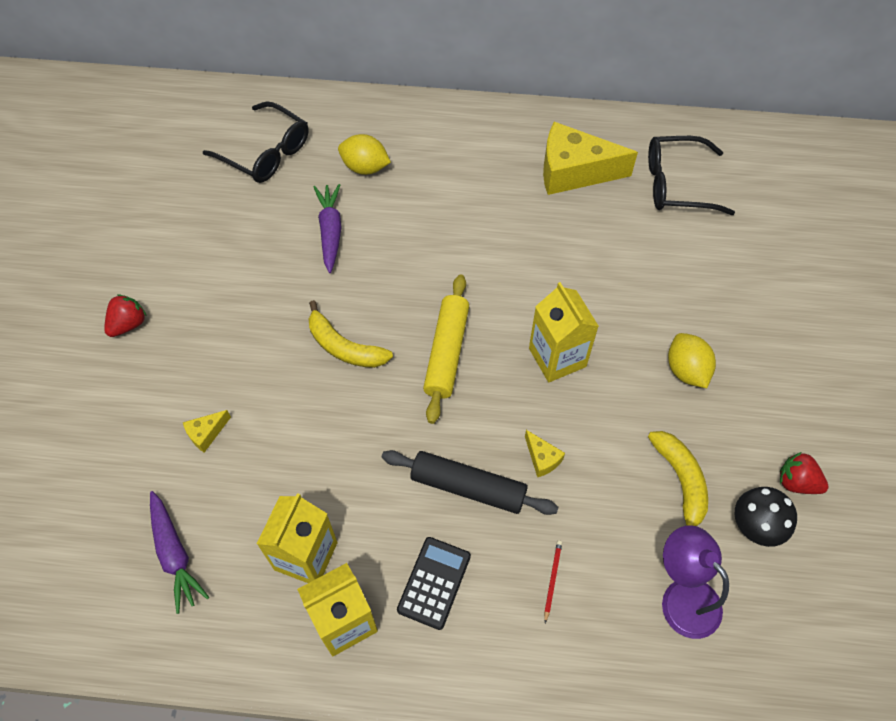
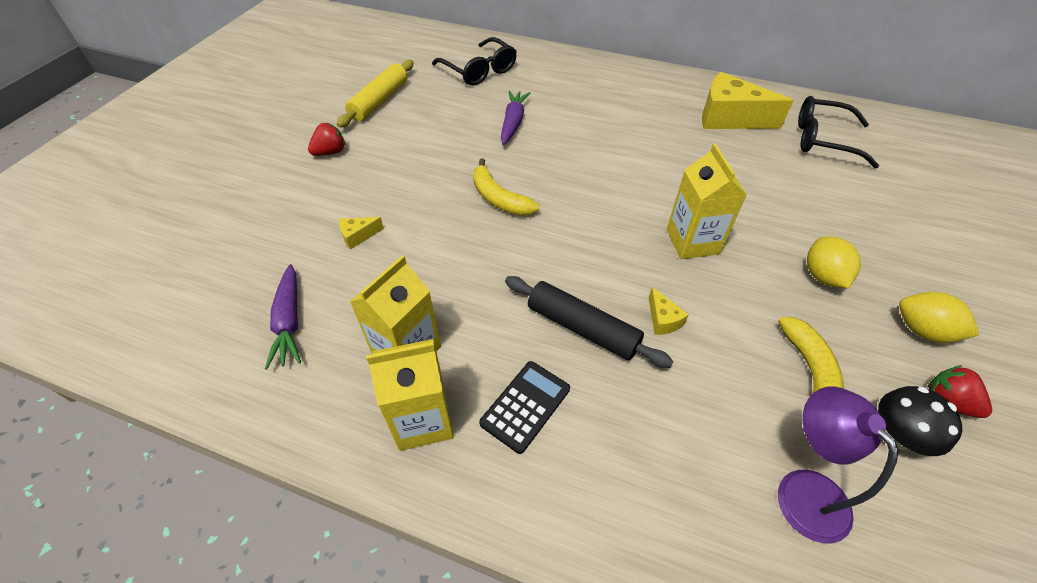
camera: 15 degrees right, 10 degrees down
yellow lemon [338,134,391,175] -> yellow lemon moved to [899,292,979,343]
yellow rolling pin [423,274,469,424] -> yellow rolling pin moved to [337,60,413,128]
red pencil [544,541,562,623] -> none

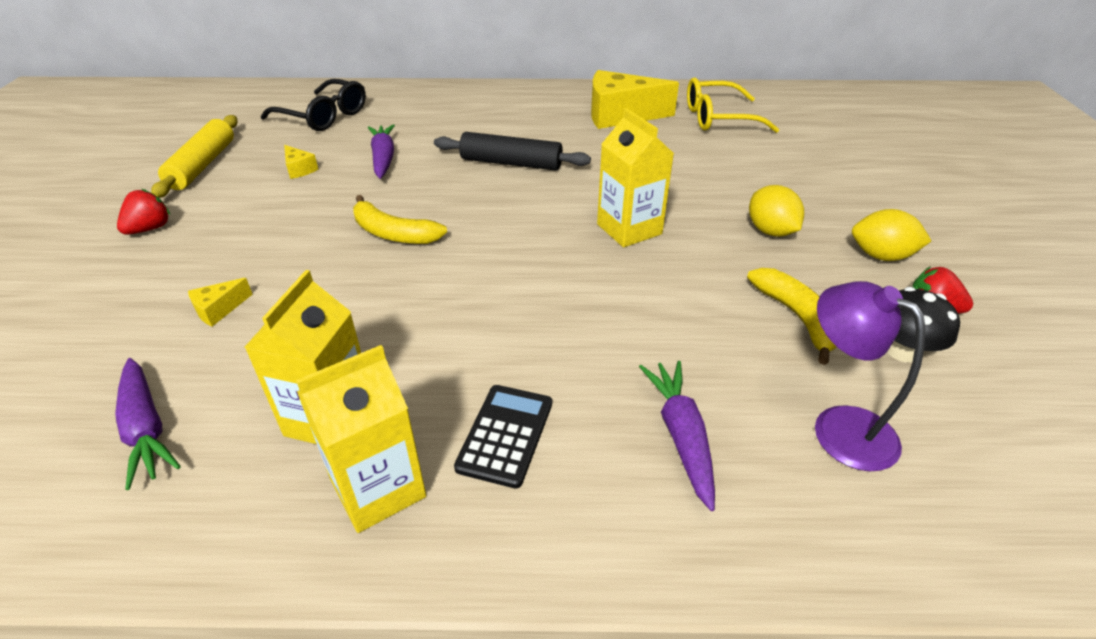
camera: 20 degrees left, 10 degrees down
black rolling pin [505,276,673,368] -> black rolling pin moved to [434,132,591,171]
yellow cheese [649,287,689,335] -> yellow cheese moved to [284,145,318,179]
black glasses [798,96,879,168] -> yellow glasses [687,78,779,133]
none -> purple carrot [639,361,715,511]

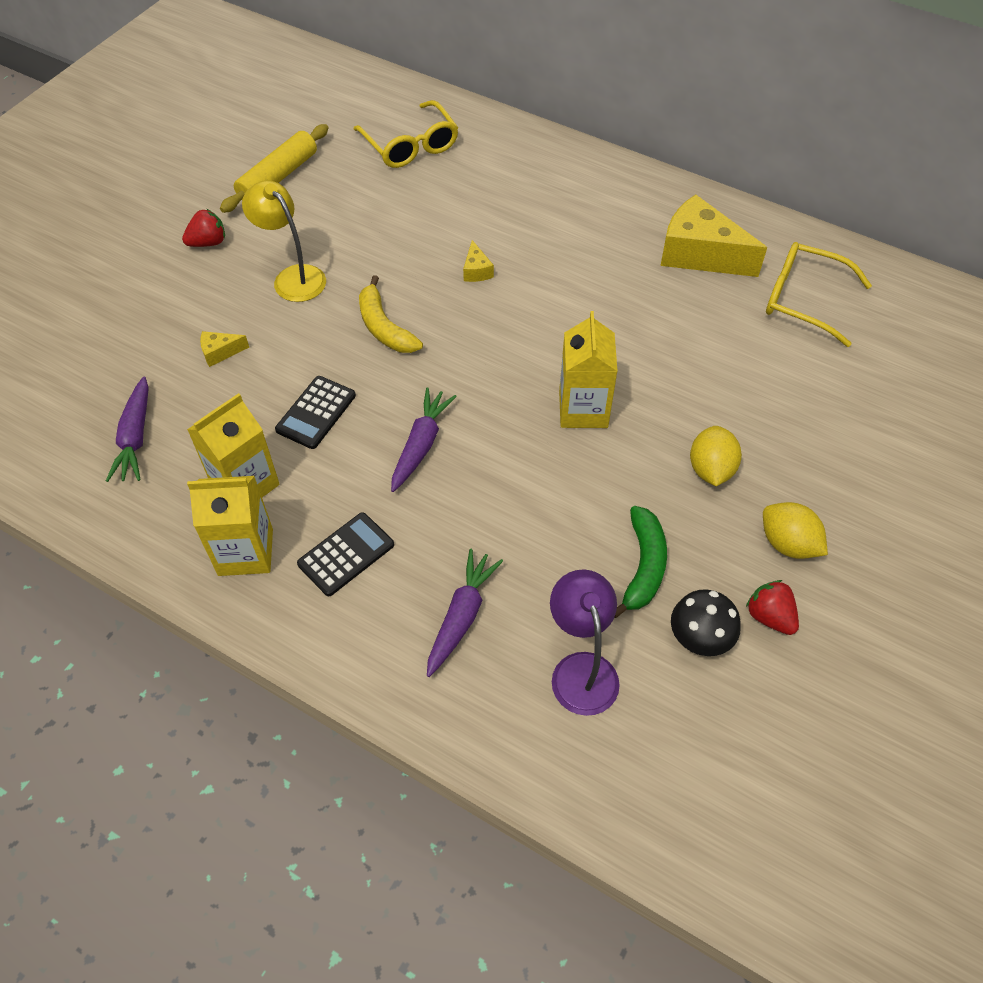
camera: 30 degrees right, 15 degrees up
black glasses [261,79,366,131] -> yellow glasses [354,100,458,168]
yellow cheese [284,145,318,179] -> yellow cheese moved to [463,240,494,282]
purple carrot [368,124,395,179] -> purple carrot moved to [391,387,457,492]
black rolling pin [434,132,591,171] -> none
yellow banana [747,268,837,365] -> green banana [614,506,667,618]
none -> yellow lamp [242,180,326,302]
none -> black calculator [275,376,356,449]

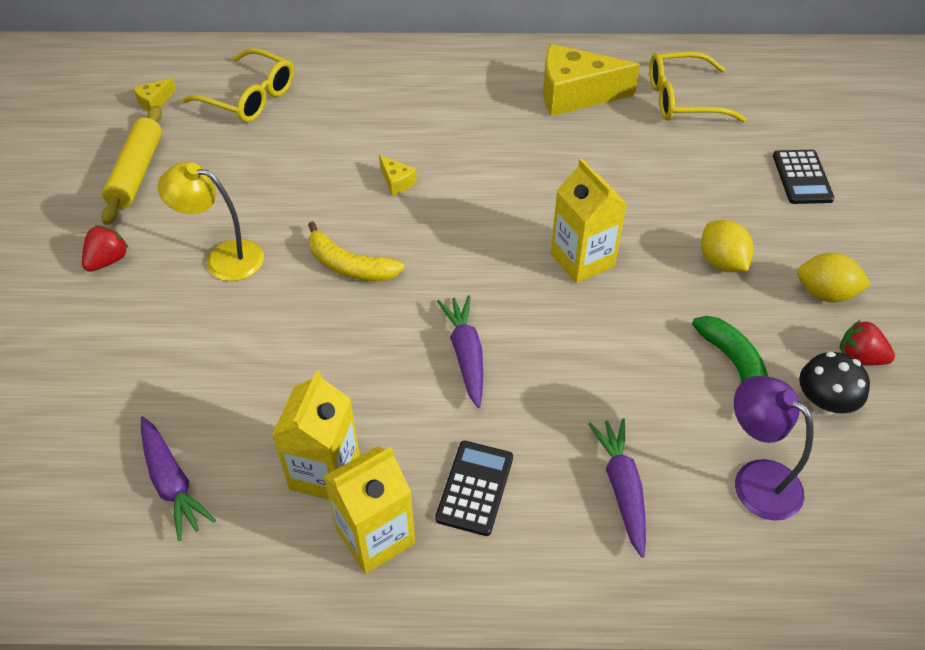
camera: 30 degrees left, 5 degrees down
yellow cheese [200,331,249,367] -> yellow cheese moved to [133,78,176,111]
black calculator [275,376,356,449] -> black calculator moved to [773,150,834,204]

